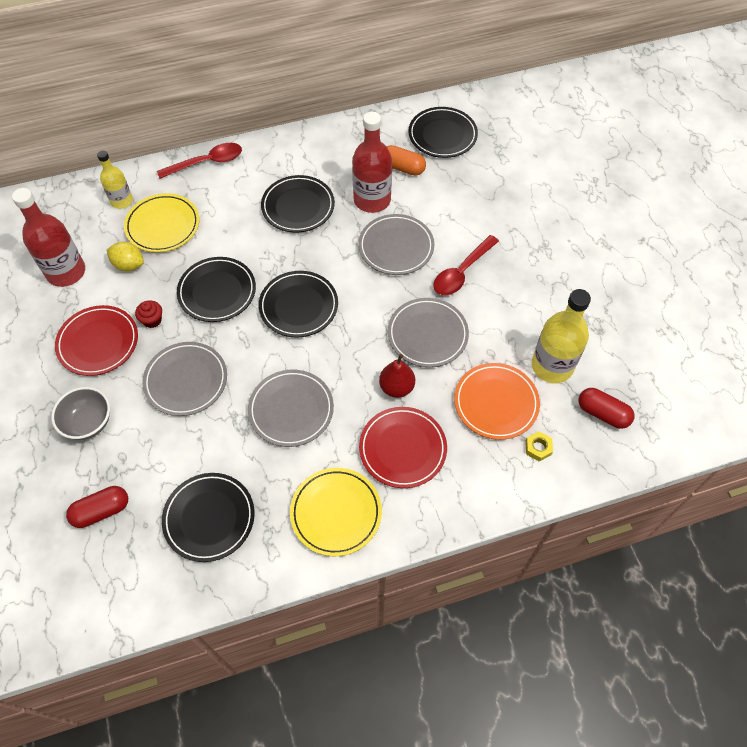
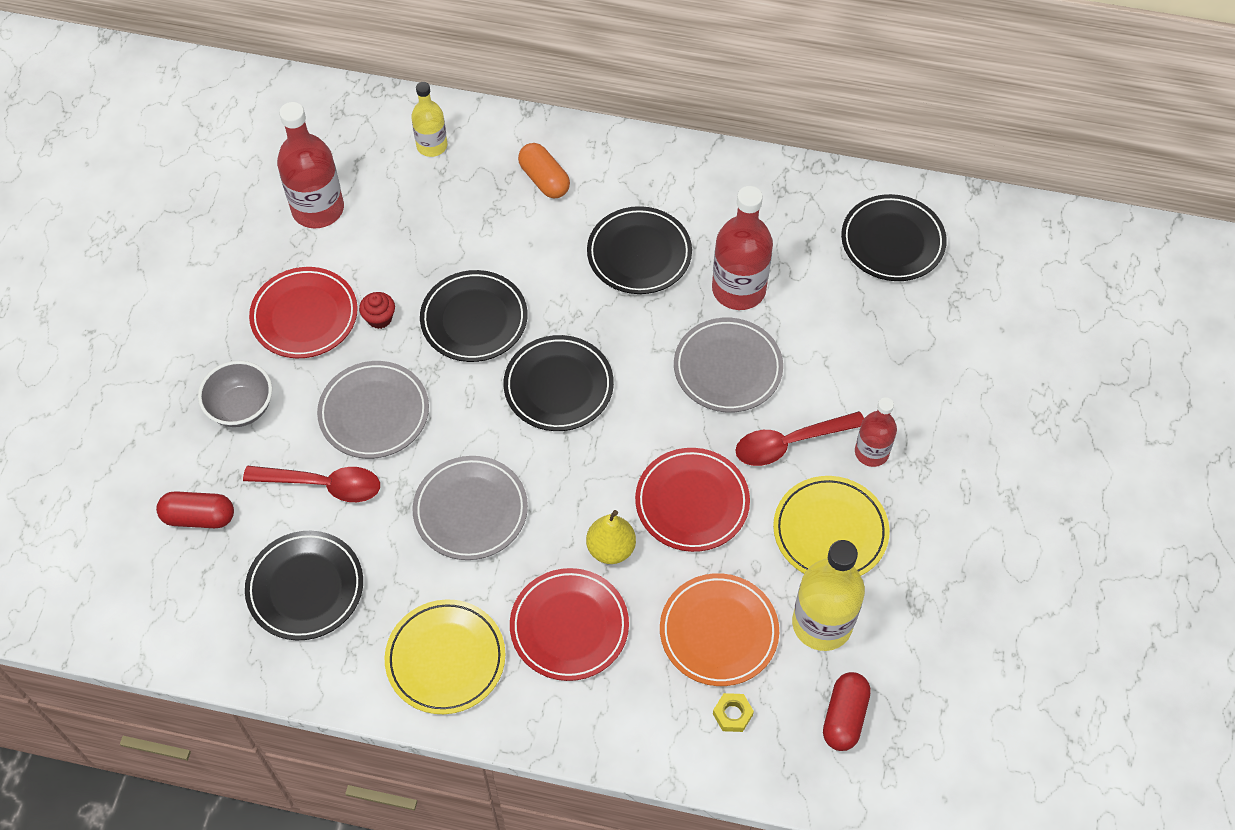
camera: 30 degrees right, 0 degrees up
yellow lemon [107,242,144,271] -> none
yellow plate [124,193,199,253] -> yellow plate moved to [773,476,890,576]
red spoon [157,143,242,179] -> red spoon moved to [243,466,380,502]
red pear [379,354,415,398] -> yellow pear [586,510,636,564]
orange capsule [387,145,426,176] -> orange capsule moved to [518,143,570,198]
grey plate [388,298,469,367] -> red plate [635,448,750,552]
red capsule [579,388,634,429] -> red capsule turned 45 degrees clockwise [823,672,871,751]
none -> red bottle [855,397,897,467]

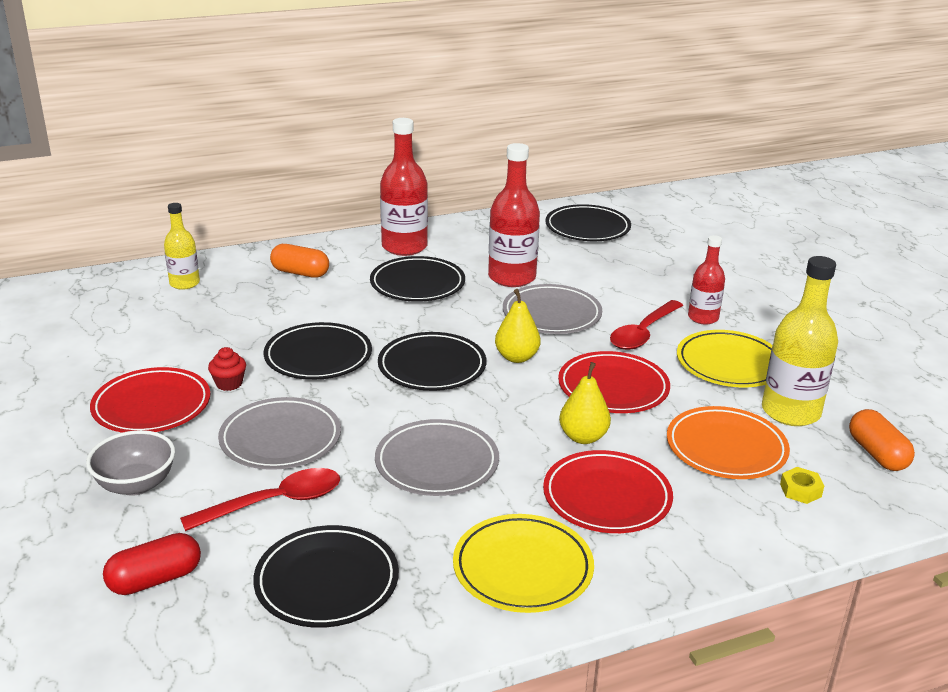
camera: 35 degrees left, 30 degrees down
red bottle [277,102,344,228] -> red bottle moved to [380,118,428,256]
red capsule [823,672,871,751] -> orange capsule [849,409,915,471]
none -> yellow pear [495,289,541,363]

